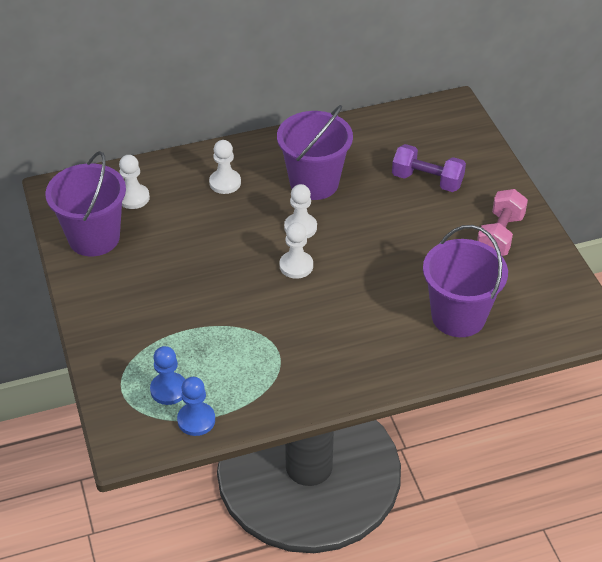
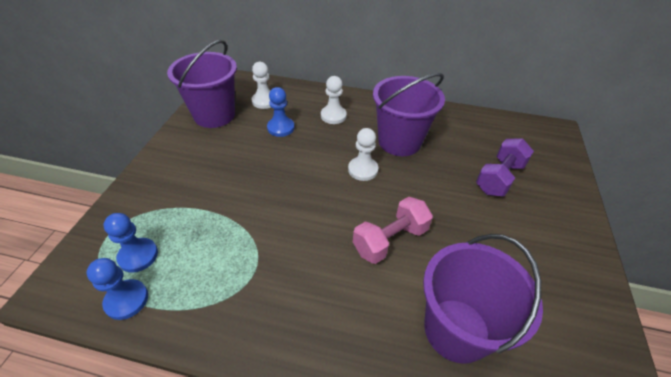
camera: 30 degrees right, 0 degrees up
white pawn [280,222,313,279] -> none
purple dumbbell [392,144,466,192] -> purple dumbbell turned 75 degrees clockwise [476,138,534,196]
pink dumbbell [477,189,528,256] -> pink dumbbell moved to [353,197,433,264]
none -> blue pawn [267,87,294,137]

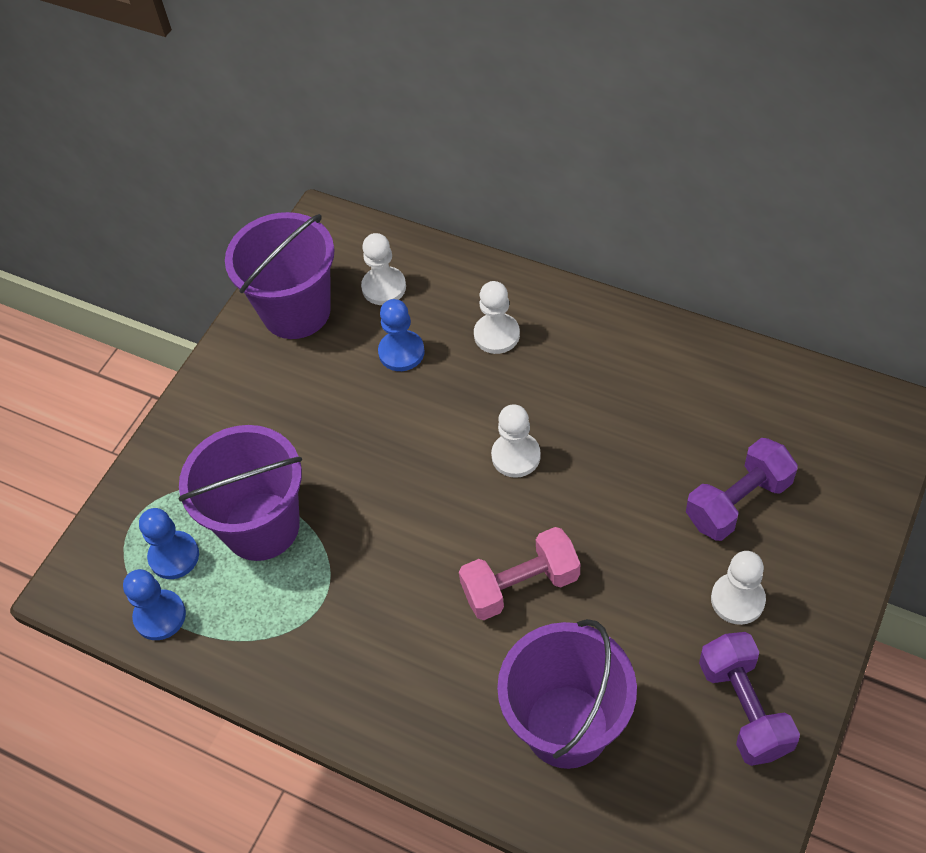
camera: 20 degrees right, 10 degrees up
purple bucket [373,73,445,156] -> purple bucket moved to [178,425,302,561]
none -> purple dumbbell [699,632,800,766]
none -> white pawn [711,551,766,625]

